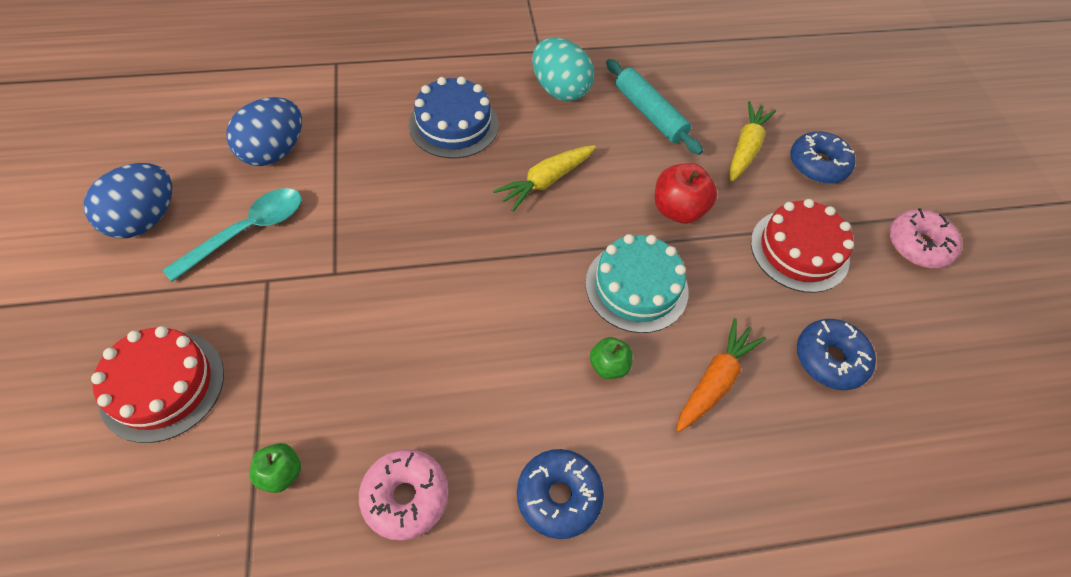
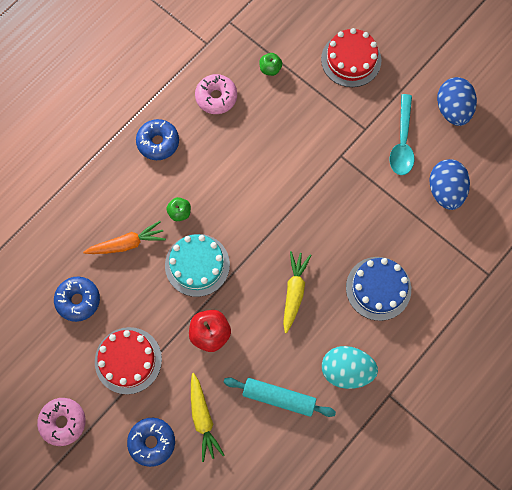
camera: 145 degrees right, 15 degrees up
orange carrot [676,318,766,432] -> orange carrot turned 105 degrees counterclockwise [83,221,166,254]

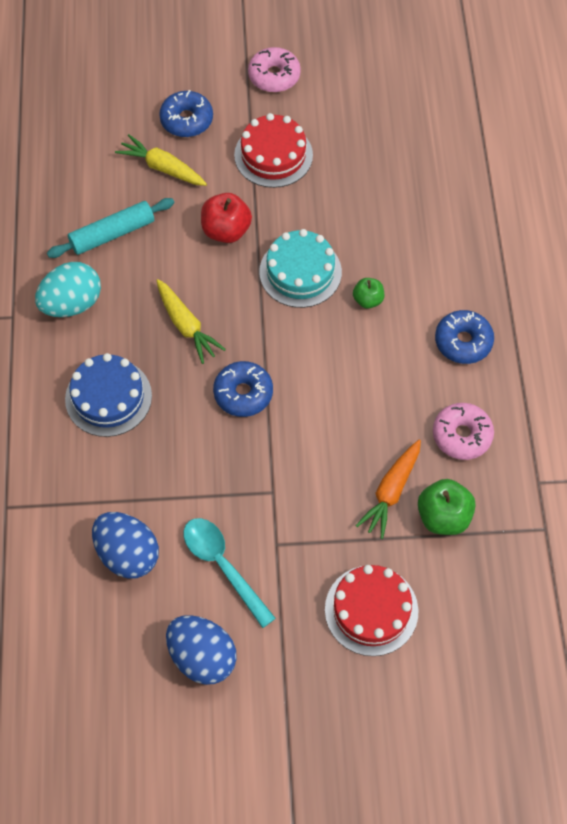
camera: 135 degrees right, 10 degrees down
blue donut [54,276,100,322] -> blue donut moved to [213,361,273,417]
orange carrot [83,221,166,254] -> orange carrot moved to [355,440,421,539]
green apple [259,53,282,76] -> green apple [418,479,476,535], size x1.65

